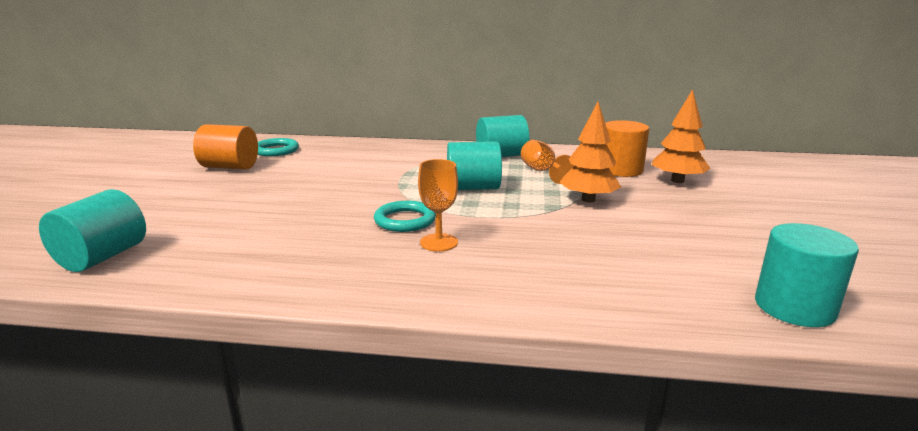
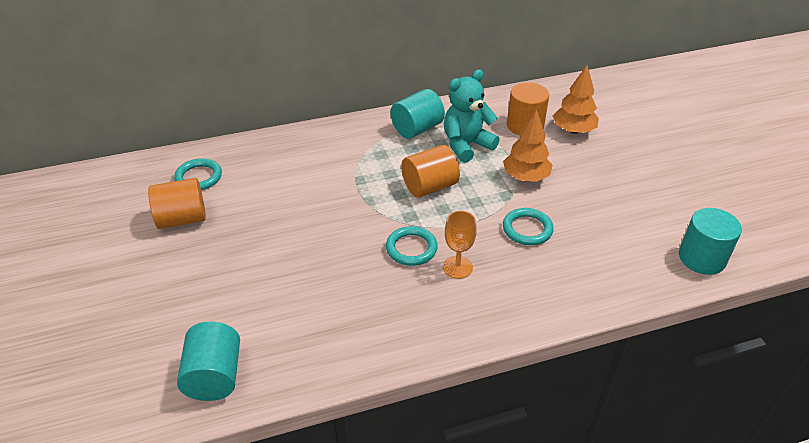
camera: 25 degrees left, 20 degrees up
turquoise cylinder [447,141,502,190] -> orange cylinder [401,145,460,197]
orange goblet [521,140,574,184] -> turquoise teddy bear [444,70,500,163]
none -> turquoise ring [503,208,554,245]

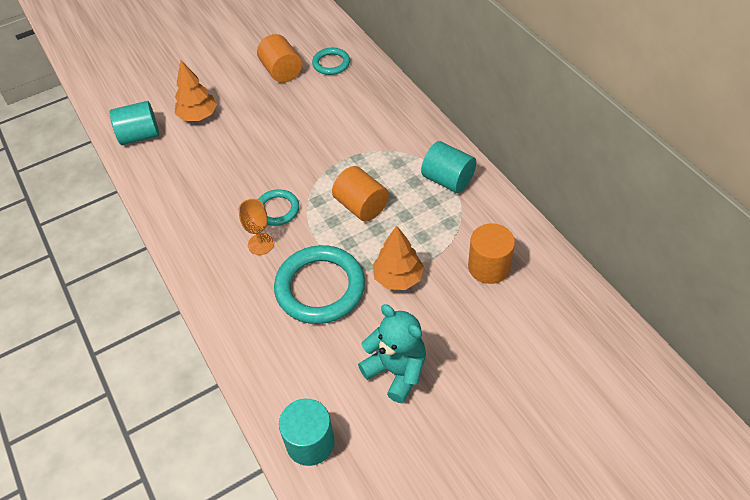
camera: 80 degrees right, 10 degrees up
turquoise teddy bear [444,70,500,163] -> turquoise teddy bear moved to [358,304,426,403]
turquoise ring [503,208,554,245] -> turquoise ring [274,245,365,324], size x1.86
orange tree [553,65,599,134] -> orange tree moved to [175,61,217,121]

